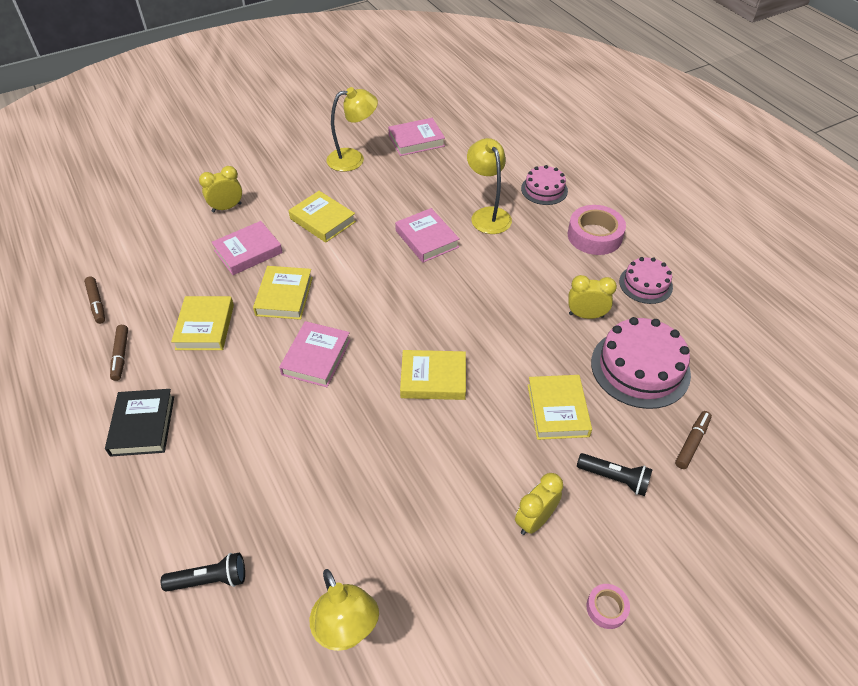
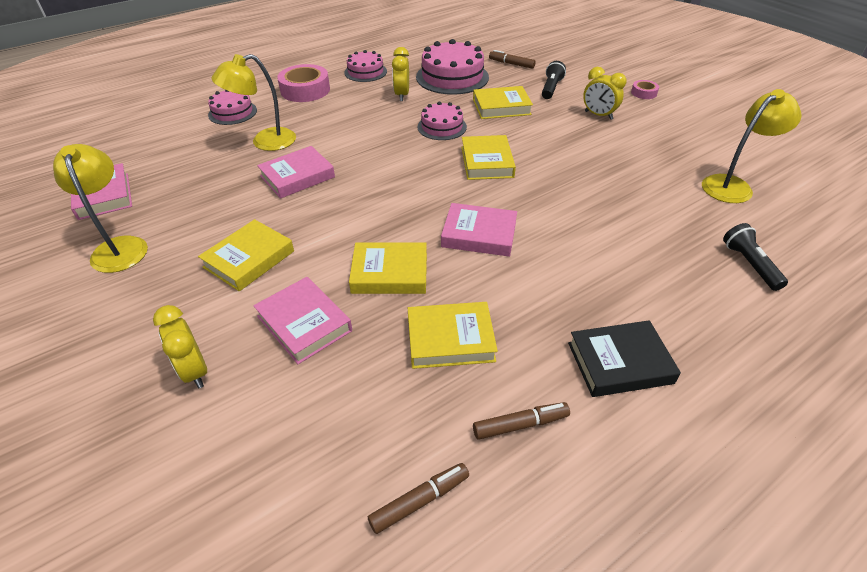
camera: 95 degrees left, 5 degrees down
none -> pink cake [417,101,467,140]

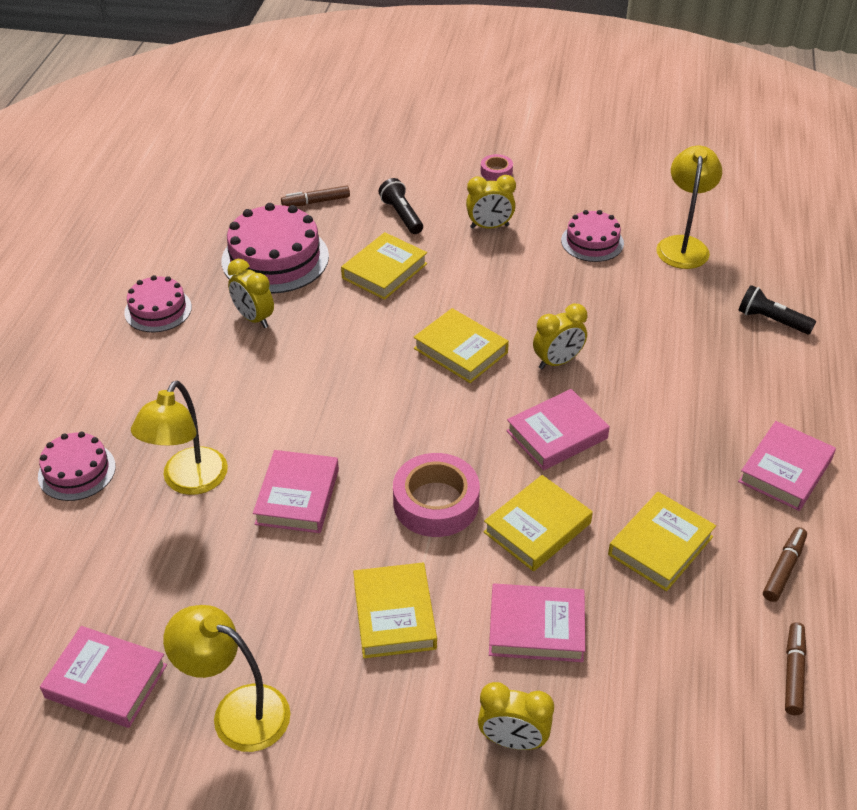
camera: 45 degrees left, 0 degrees up
pink tape [277,64,330,102] -> pink tape moved to [393,453,480,537]
pink cake [417,101,467,140] -> pink cake moved to [561,210,624,262]
black book [568,320,681,397] -> pink book [738,421,836,511]
none -> yellow clock [533,304,587,369]

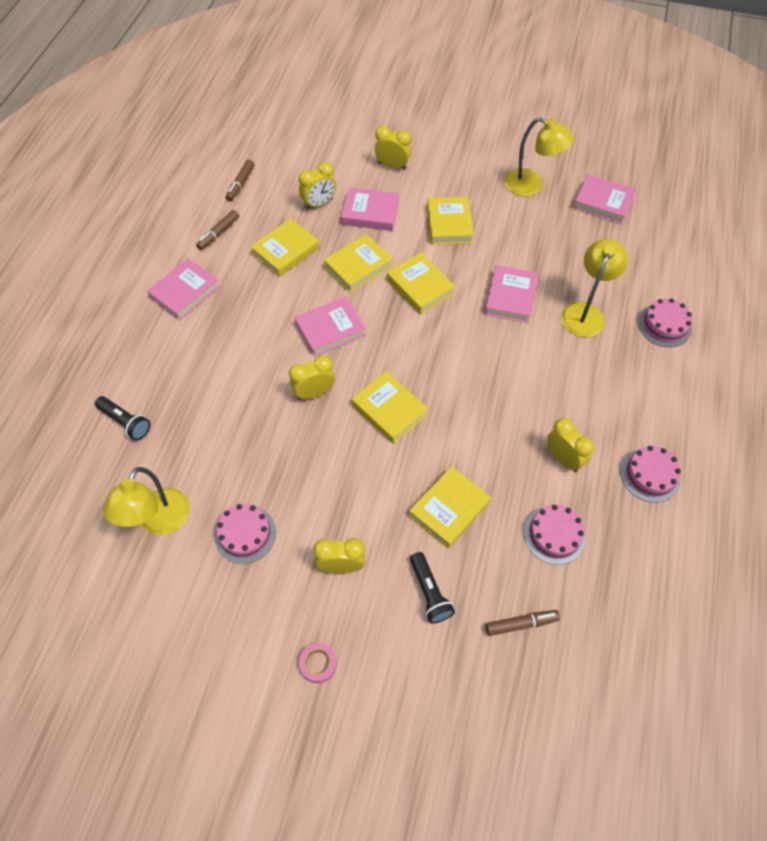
camera: 175 degrees left, 15 degrees up
pink cake [222,203,329,294] -> pink cake [524,505,586,565], size x0.59
pink tape [393,453,480,537] -> yellow book [387,253,455,315]
none -> yellow clock [299,162,336,210]

